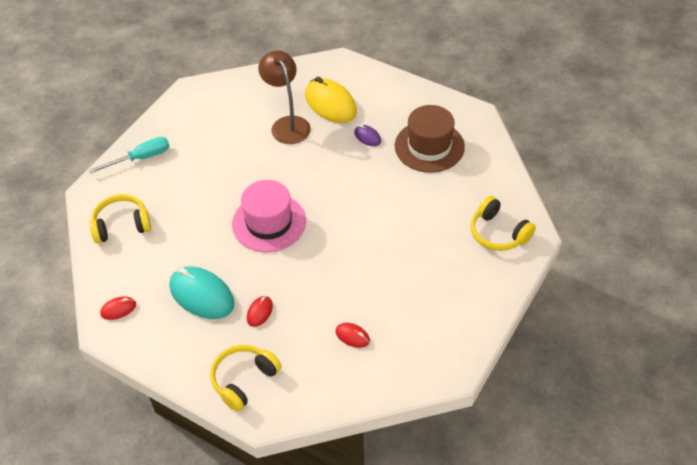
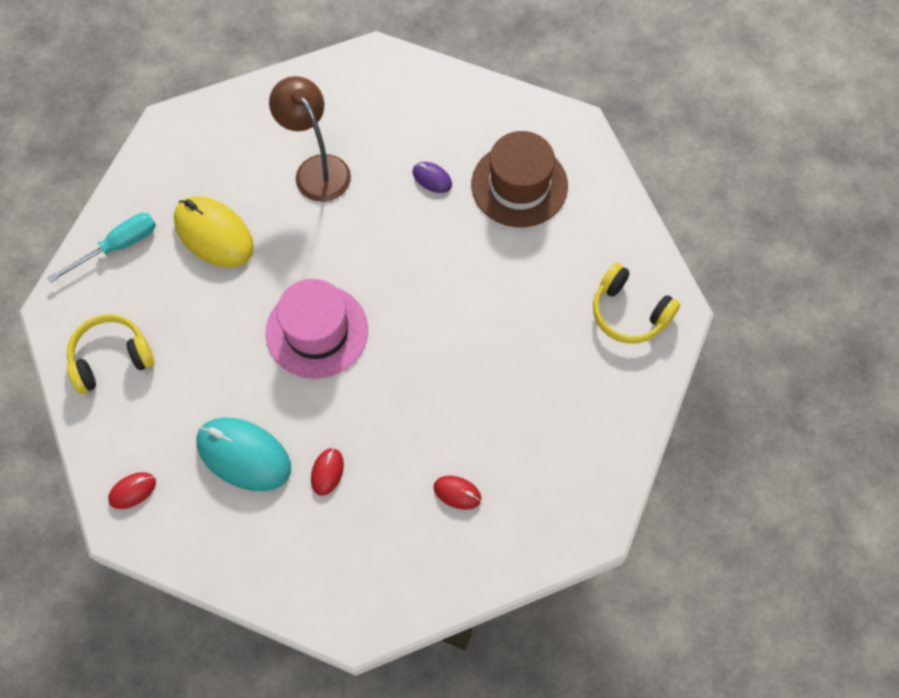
camera: 10 degrees left, 15 degrees up
yellow headphones [210,345,282,412] -> none
yellow mouse [305,77,357,123] -> yellow mouse moved to [174,196,254,268]

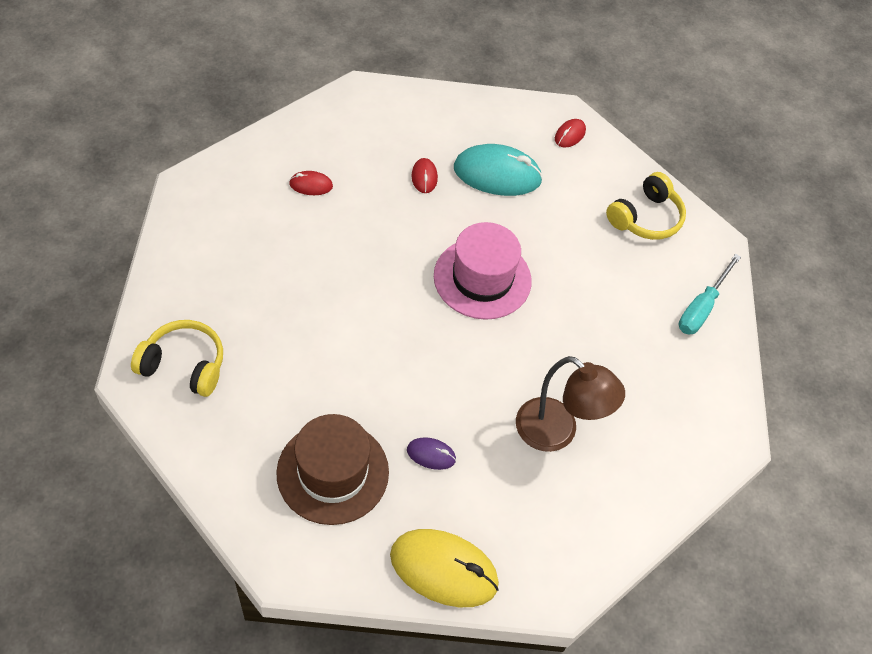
camera: 155 degrees right, 10 degrees down
yellow mouse [174,196,254,268] -> yellow mouse moved to [390,529,499,607]

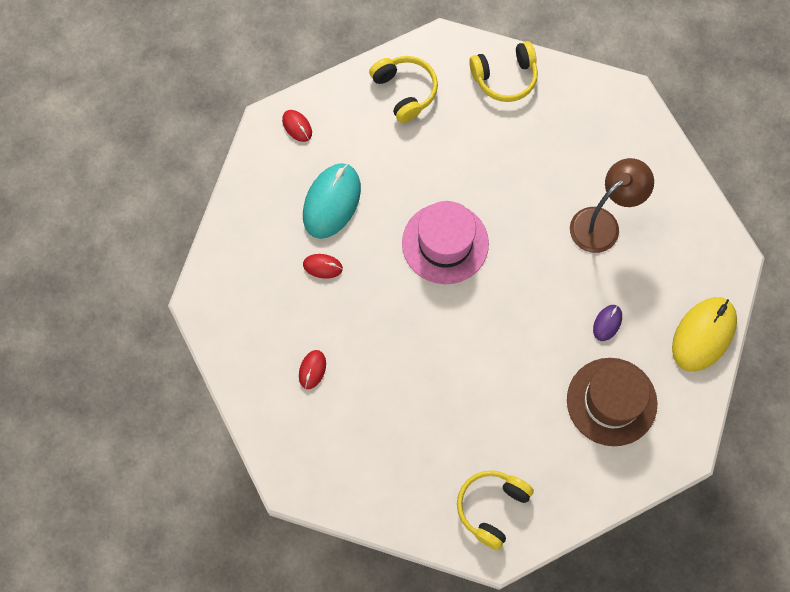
camera: 70 degrees left, 15 degrees up
turquoise screwdriver [679,254,741,335] -> yellow headphones [469,41,538,102]

